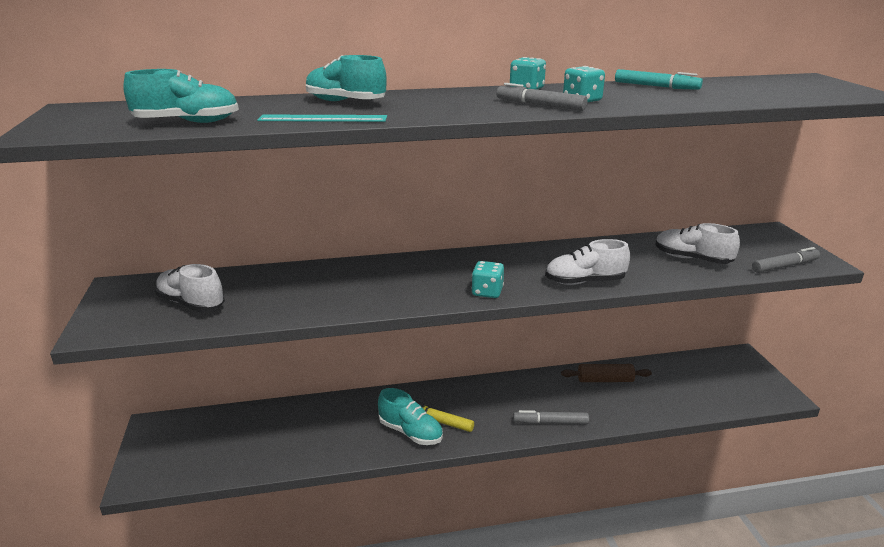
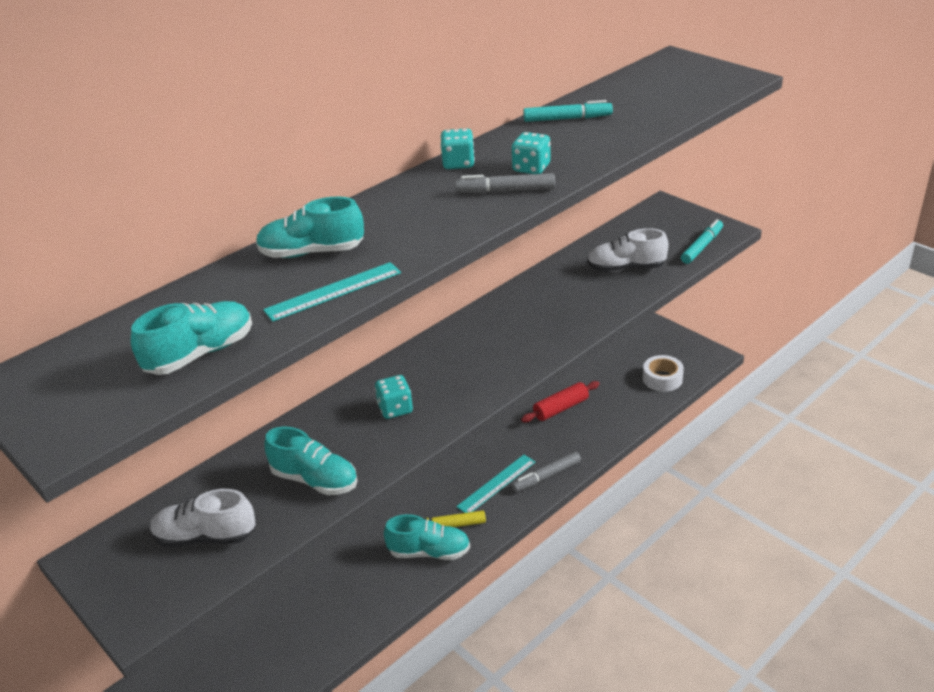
camera: 30 degrees left, 10 degrees up
turquoise dice [471,261,504,298] -> turquoise dice moved to [375,375,413,419]
white shoe [545,239,630,285] -> none
brown rolling pin [561,364,652,382] -> red rolling pin [521,381,600,423]
grey marker [752,247,820,273] -> turquoise marker [681,219,723,264]
none -> turquoise shoe [264,427,357,495]
none -> turquoise ruler [456,455,535,513]
none -> white tape [643,355,684,392]

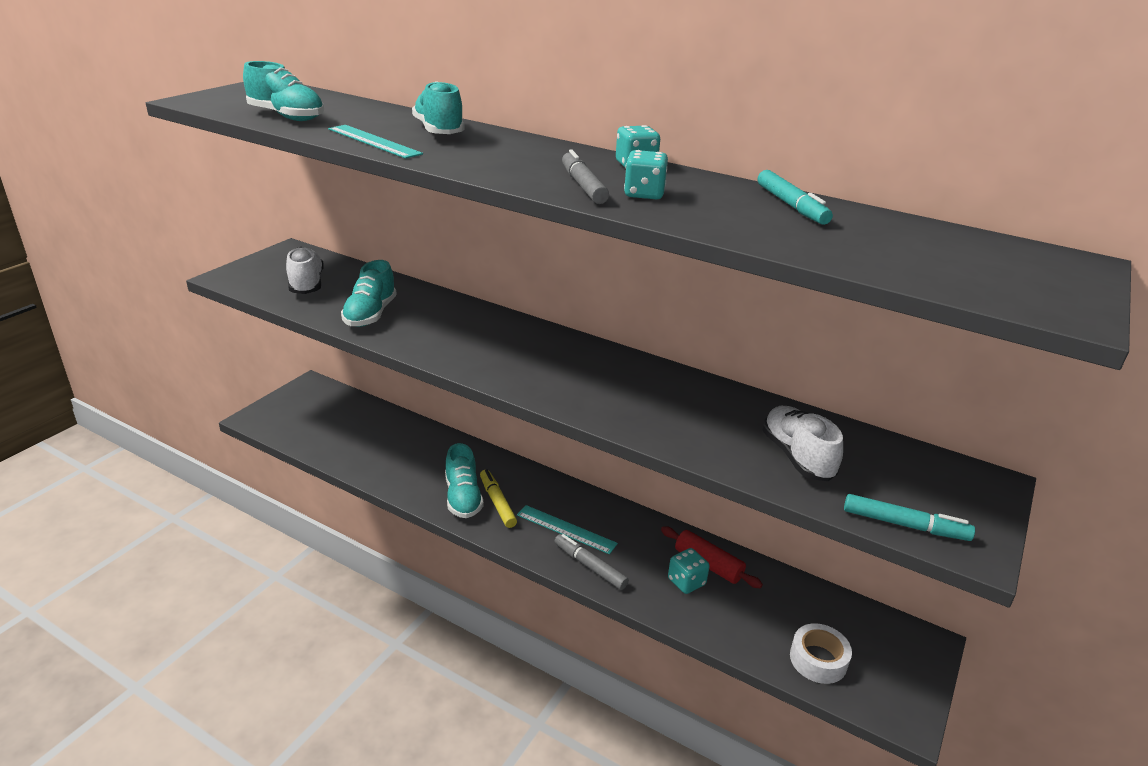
camera: 70 degrees right, 5 degrees down
turquoise dice [375,375,413,419] -> turquoise dice moved to [668,548,710,594]

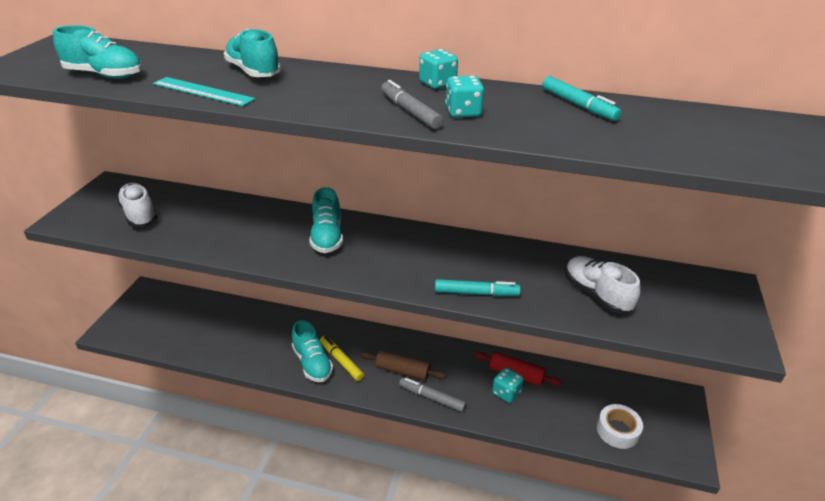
camera: 15 degrees left, 5 degrees up
turquoise shoe [341,260,397,327] -> turquoise shoe moved to [309,187,343,253]
turquoise ruler [517,505,618,554] -> brown rolling pin [361,350,446,381]
turquoise marker [844,494,975,541] -> turquoise marker moved to [435,279,521,296]

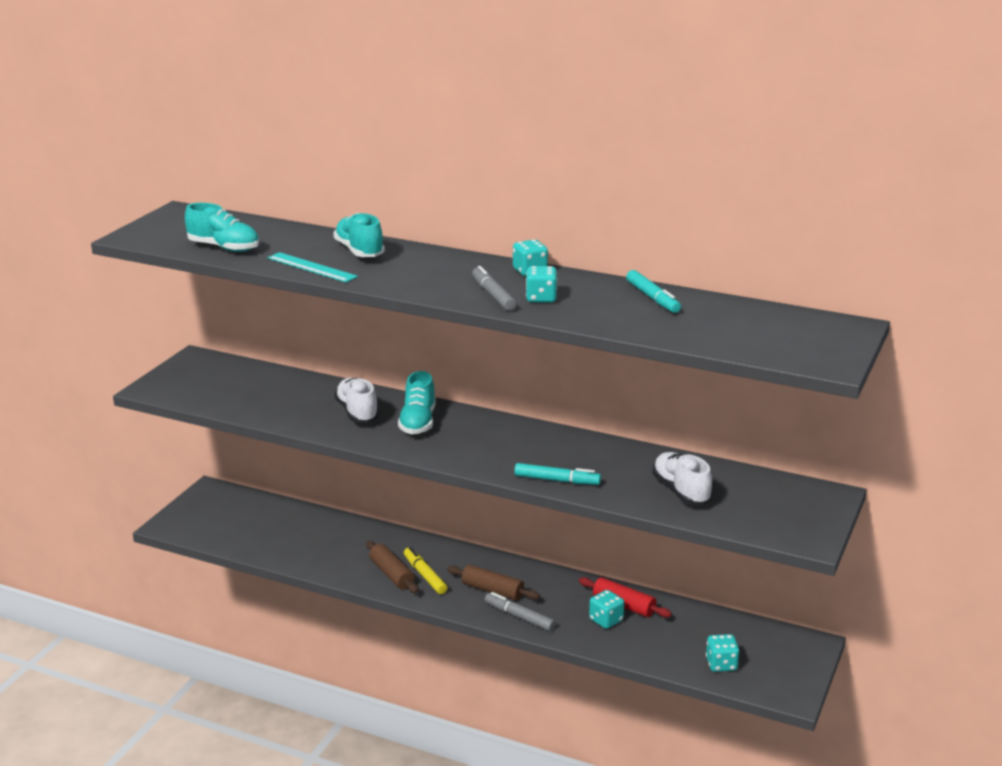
camera: 10 degrees right, 10 degrees down
white shoe [117,183,157,227] -> white shoe moved to [334,378,379,423]
turquoise shoe [292,320,333,382] -> brown rolling pin [366,541,418,593]
white tape [597,404,643,449] -> turquoise dice [706,634,739,672]

